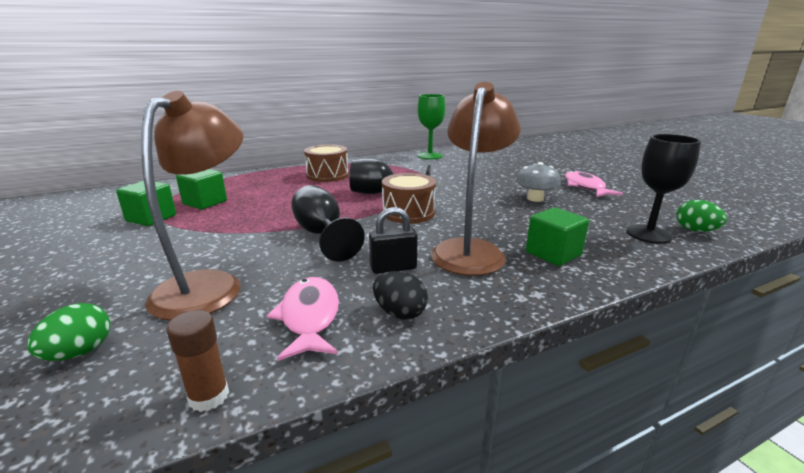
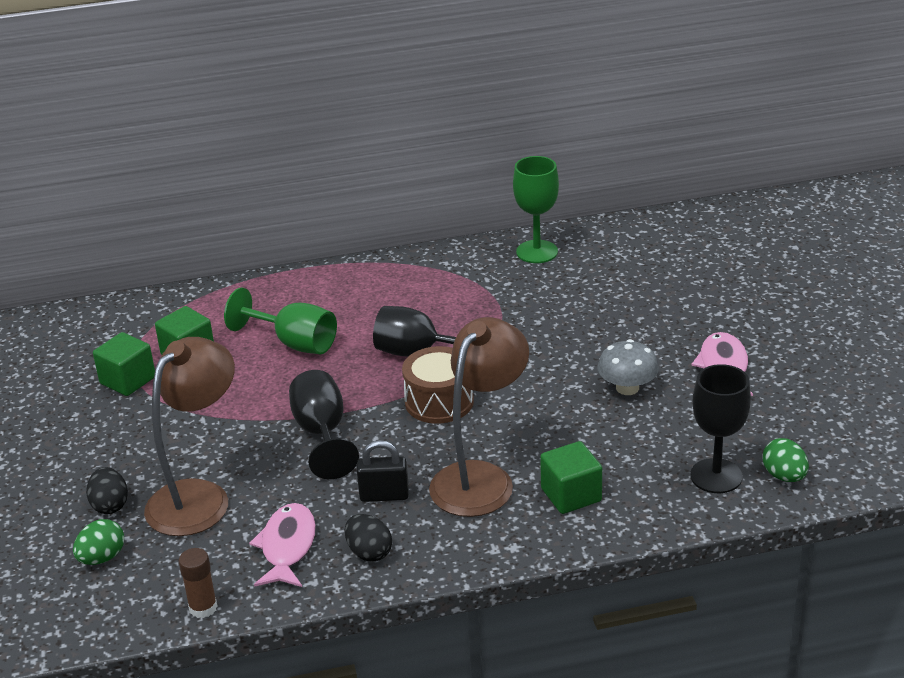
camera: 15 degrees right, 10 degrees up
brown drum [304,144,349,182] -> none
none -> black egg [86,467,128,514]
none -> green goblet [224,288,337,355]

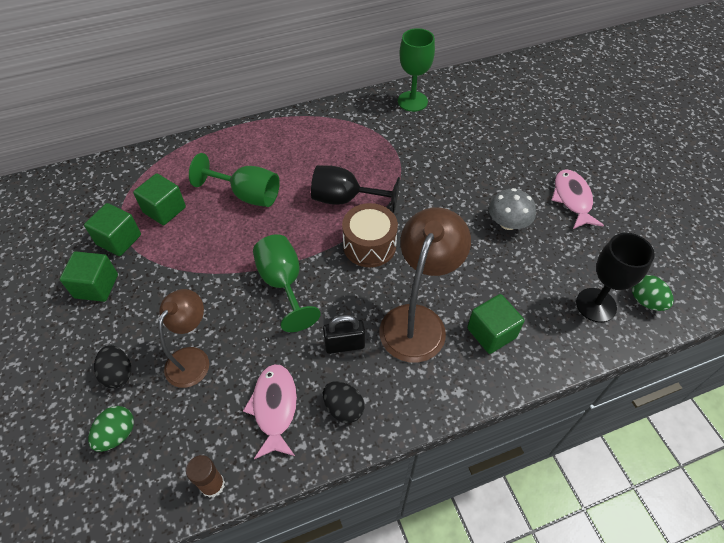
camera: 10 degrees left, 20 degrees up
brown lamp [144,337,235,536] -> brown lamp [158,289,209,388], size x0.65
black goblet [289,370,359,479] -> green goblet [253,234,321,332]
none -> green cube [60,251,118,302]

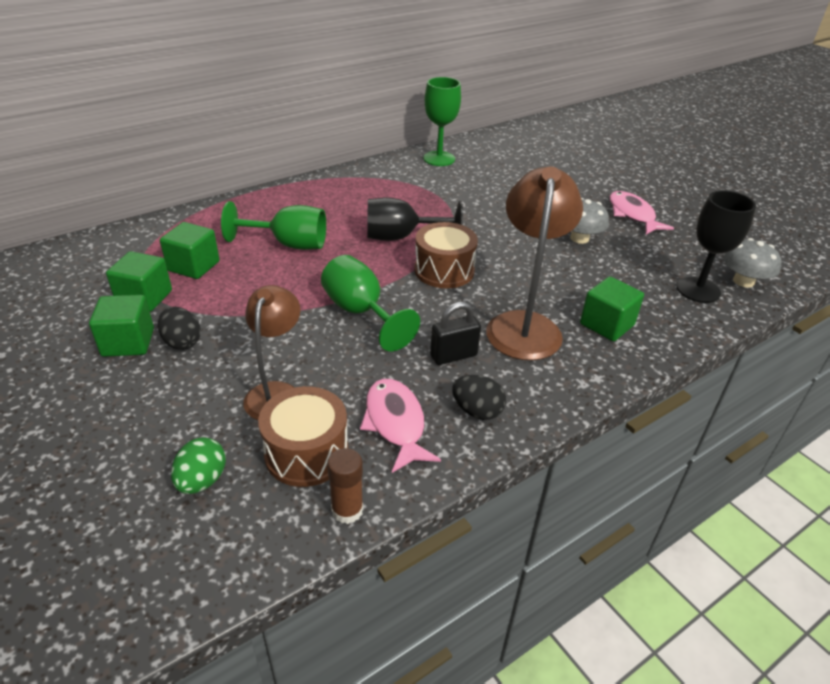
camera: 15 degrees left, 15 degrees down
black egg [94,345,131,388] -> black egg moved to [158,307,201,350]
green egg [632,275,674,311] -> grey mushroom [723,238,781,288]
none -> brown drum [258,386,348,487]

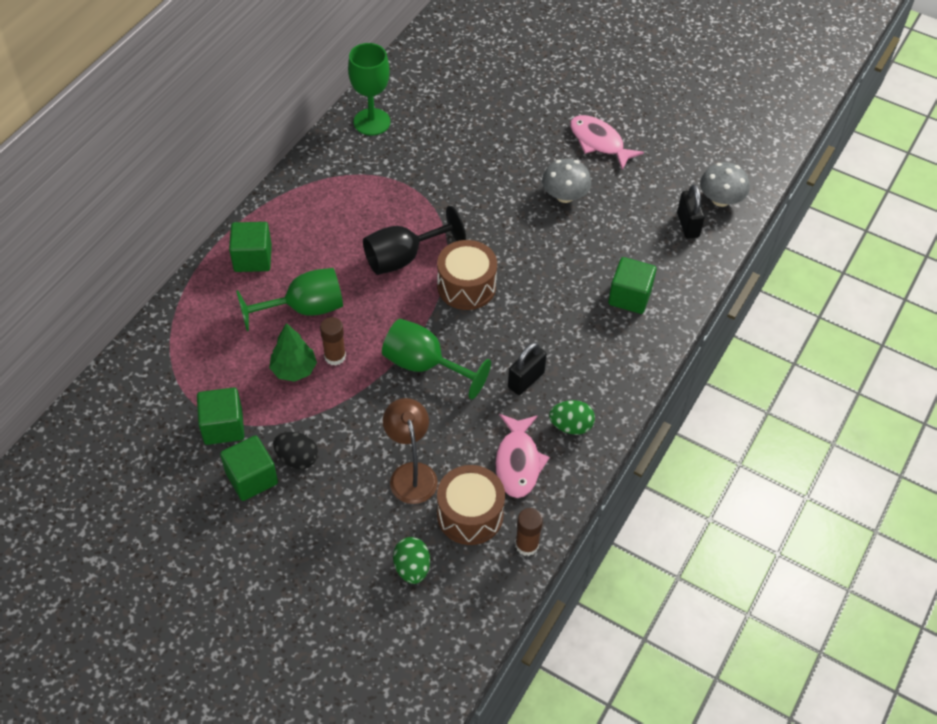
camera: 25 degrees left, 15 degrees up
green cube [160,222,220,279] -> green cube moved to [229,222,272,272]
pink fish [360,379,441,473] -> pink fish turned 135 degrees counterclockwise [495,414,550,498]
black egg [452,375,506,420] -> green egg [549,400,595,435]
brown lamp [486,167,583,360] -> none
black goblet [677,191,756,303] -> black padlock [677,184,705,239]
none -> green tree [269,323,317,382]
none -> brown glue stick [320,317,346,366]

